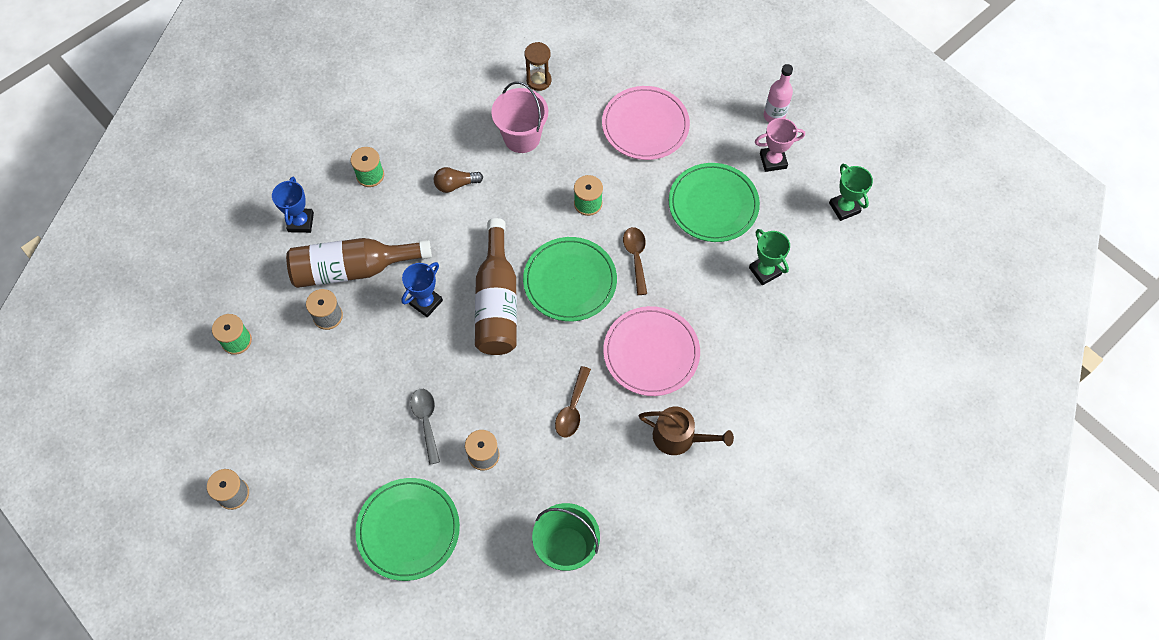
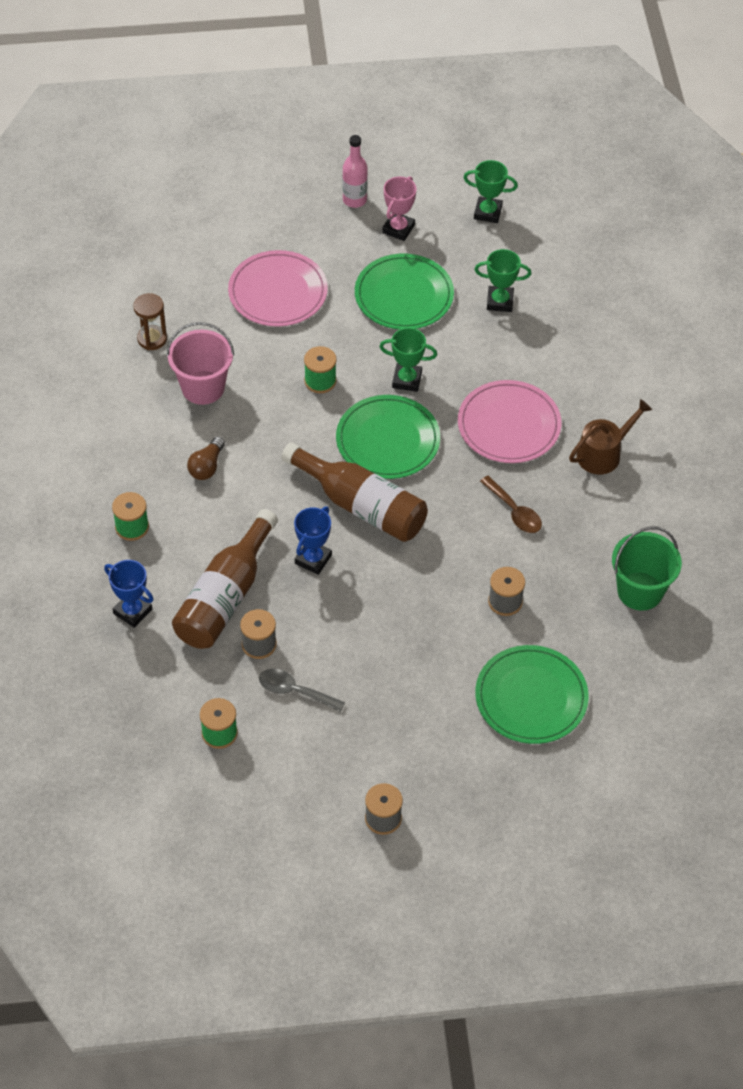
camera: 55 degrees left, 10 degrees down
blue trophy [401,262,443,317] -> blue trophy turned 45 degrees clockwise [294,506,332,575]
grey spoon [410,389,440,465] -> grey spoon moved to [259,669,345,712]
brown spoon [623,227,647,295] -> green trophy [380,328,437,392]

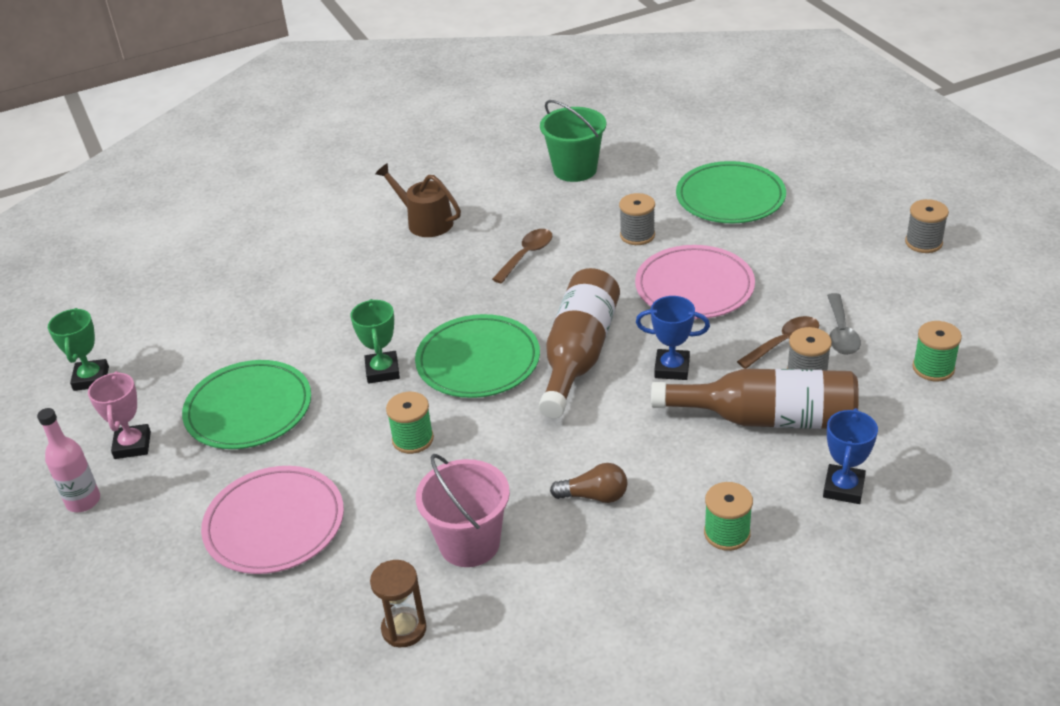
camera: 105 degrees left, 15 degrees down
pink trophy [382,176,417,241] -> pink trophy turned 75 degrees clockwise [88,371,151,459]
pink plate [458,380,561,463] -> pink plate moved to [635,245,755,319]
green trophy [475,249,531,312] -> none
none -> brown spoon [737,316,819,369]

